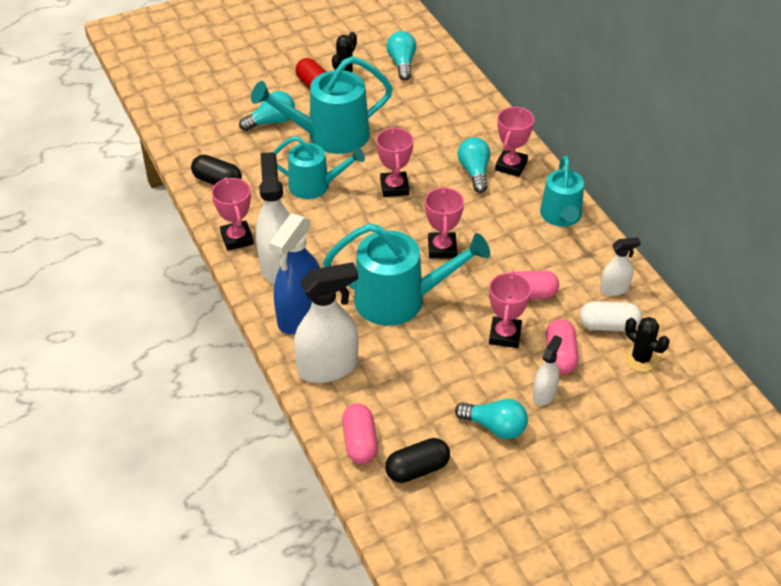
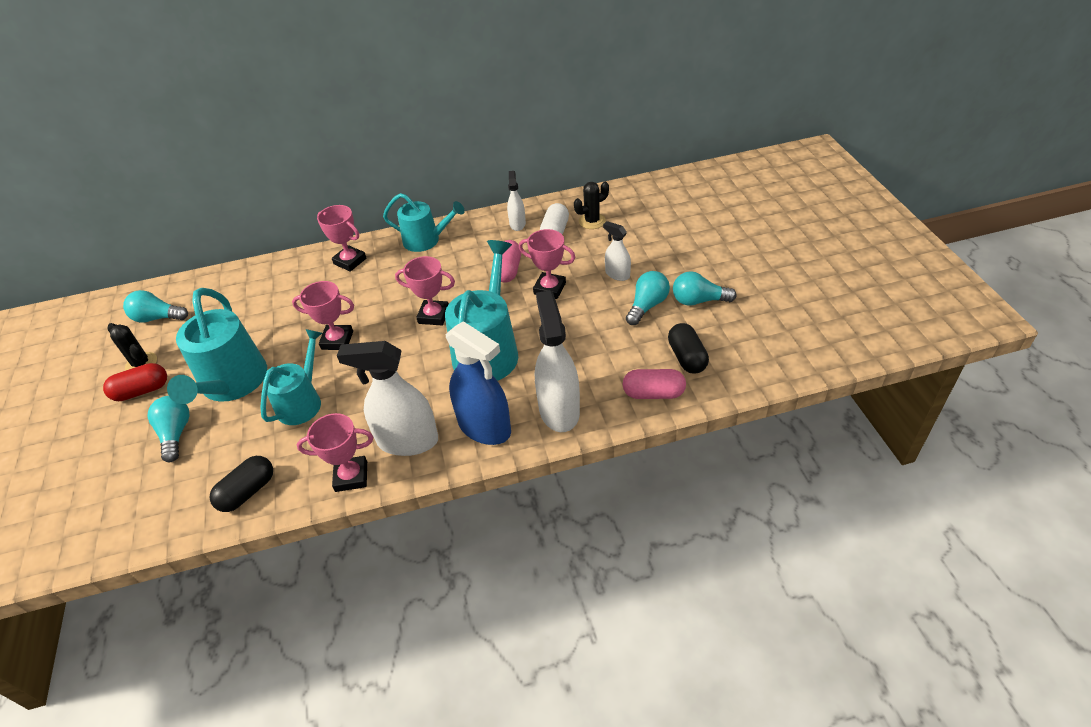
camera: 75 degrees left, 0 degrees up
turquoise light bulb [458,137,490,193] -> turquoise light bulb moved to [673,271,737,306]
pink capsule [546,319,579,374] -> none

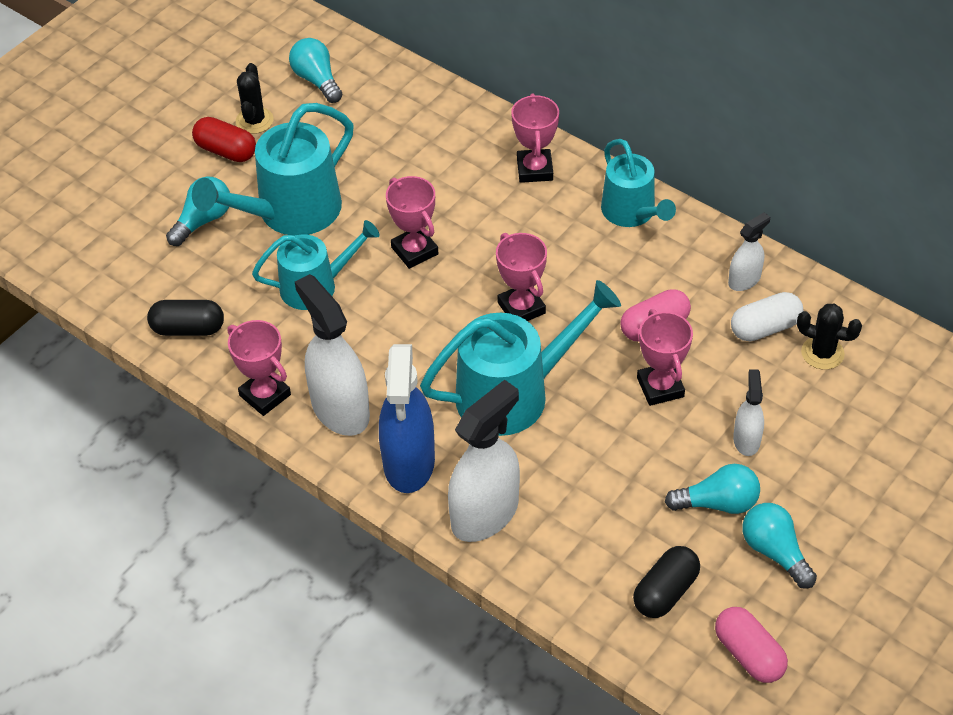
camera: 50 degrees right, 5 degrees up
pink capsule [622,369,686,399] -> pink capsule moved to [715,607,788,683]

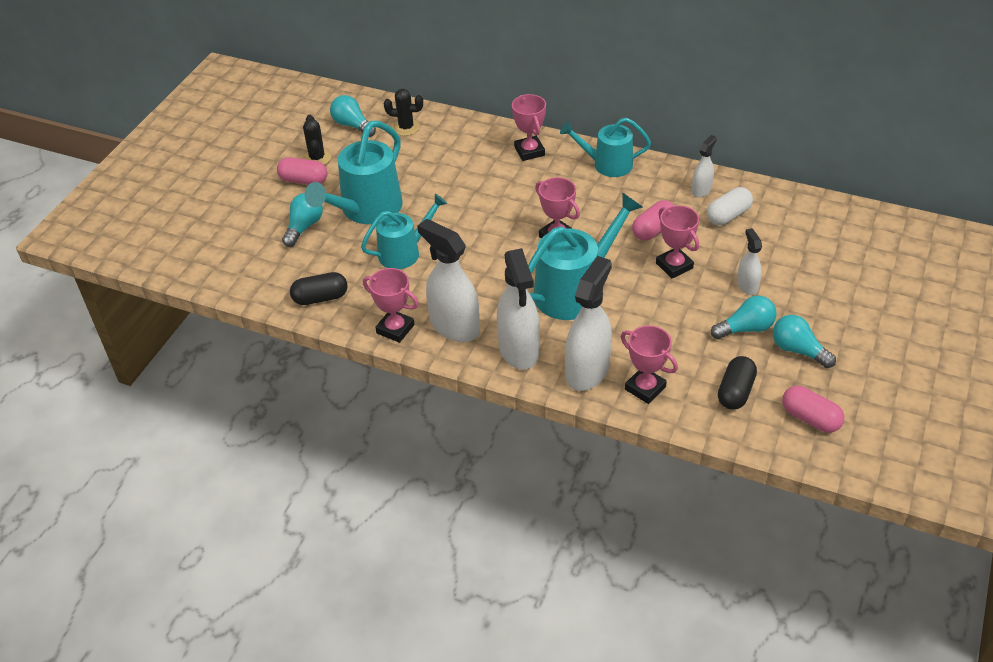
camera: 15 degrees left, 5 degrees down
red capsule [192,117,256,162] -> pink capsule [277,157,327,185]
blue spray bottle [379,344,435,493] -> white spray bottle [497,248,540,370]
pink trophy [386,176,439,269] -> pink trophy moved to [621,325,678,404]
turquoise watering can [601,139,676,227] -> turquoise watering can turned 135 degrees clockwise [560,118,651,177]
black cactus [797,304,862,370] -> black cactus moved to [384,89,423,136]

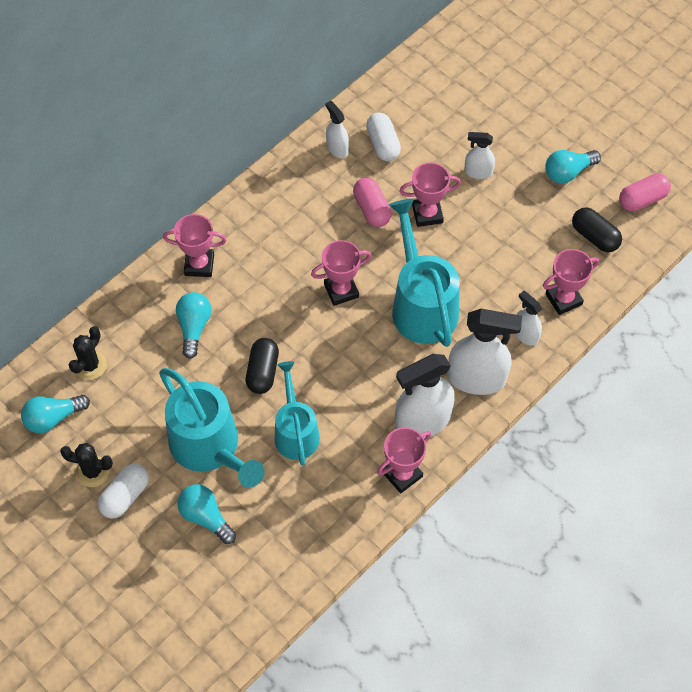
camera: 70 degrees left, 15 degrees up
pink capsule [277,157,327,185] -> white capsule [98,464,149,519]
black capsule [290,272,348,305] -> black capsule moved to [246,338,279,394]
turquoise watering can [560,118,651,177] -> none
white spray bottle [565,256,612,391] -> white spray bottle [515,291,542,346], size x0.52
turquoise light bulb [711,296,777,339] -> turquoise light bulb moved to [176,292,211,359]

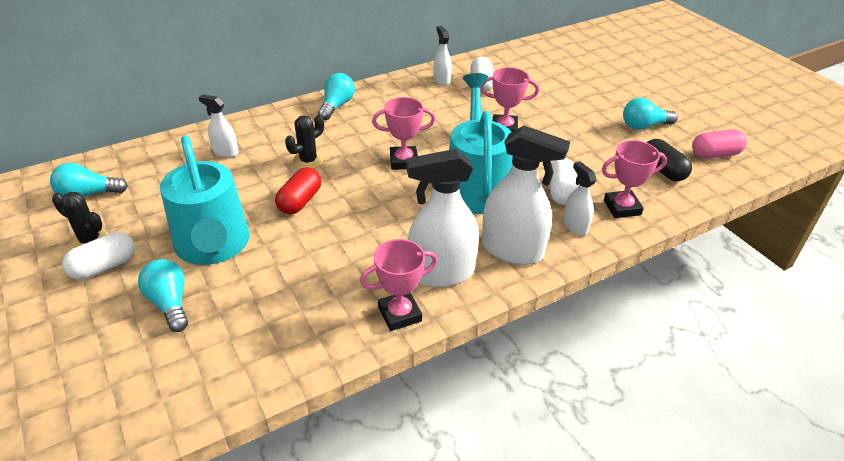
camera: 15 degrees right, 20 degrees down
black cactus [69,326,107,380] -> black cactus moved to [285,115,324,169]
pink trophy [163,214,227,277] -> none
turquoise light bulb [176,292,211,359] -> turquoise light bulb moved to [318,73,355,120]
black capsule [246,338,279,394] -> red capsule [275,167,321,215]
turquoise watering can [275,361,320,466] -> none
pink capsule [353,178,392,227] -> none
white spray bottle [464,132,495,179] -> white spray bottle moved to [199,94,239,157]
none -> white capsule [550,158,579,205]

